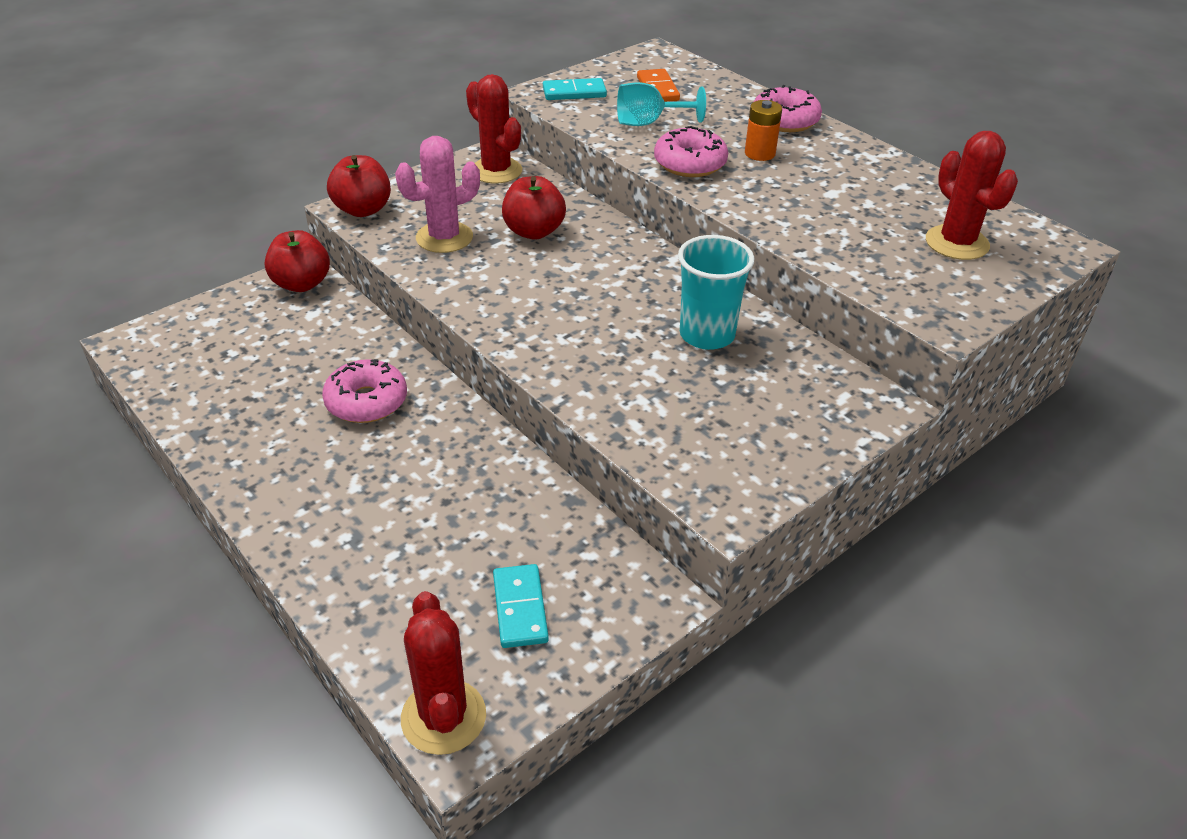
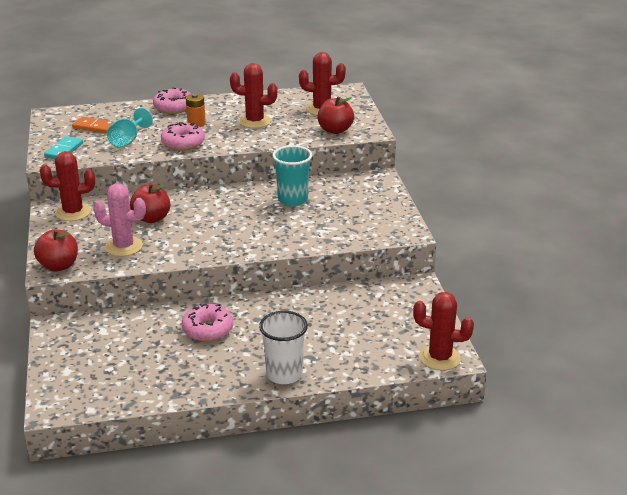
camera: 60 degrees left, 10 degrees down
red apple [265,230,330,292] -> red apple moved to [318,97,354,134]
pink cactus [395,136,480,253] -> pink cactus turned 75 degrees counterclockwise [94,183,146,256]
turquoise domino [493,564,549,648] -> none
none -> red cactus [230,63,278,128]
none -> white cup [259,311,308,384]

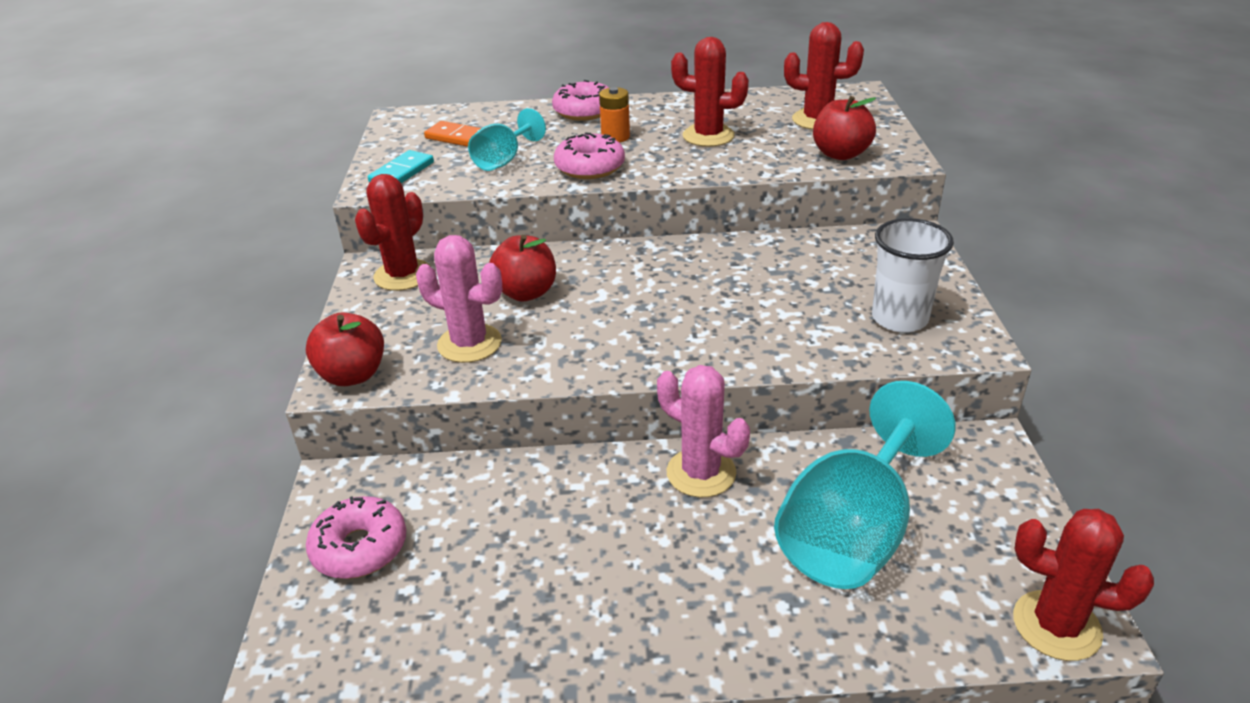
camera: 10 degrees right, 5 degrees up
red cactus [40,151,95,221] -> red cactus turned 60 degrees counterclockwise [355,174,430,291]
pink donut [182,304,233,342] -> pink donut moved to [306,496,406,579]
white cup [259,311,308,384] -> white cup moved to [872,218,954,332]
turquoise cup [273,145,312,206] -> none
none -> pink cactus [657,365,750,497]
none -> turquoise goblet [774,381,956,589]

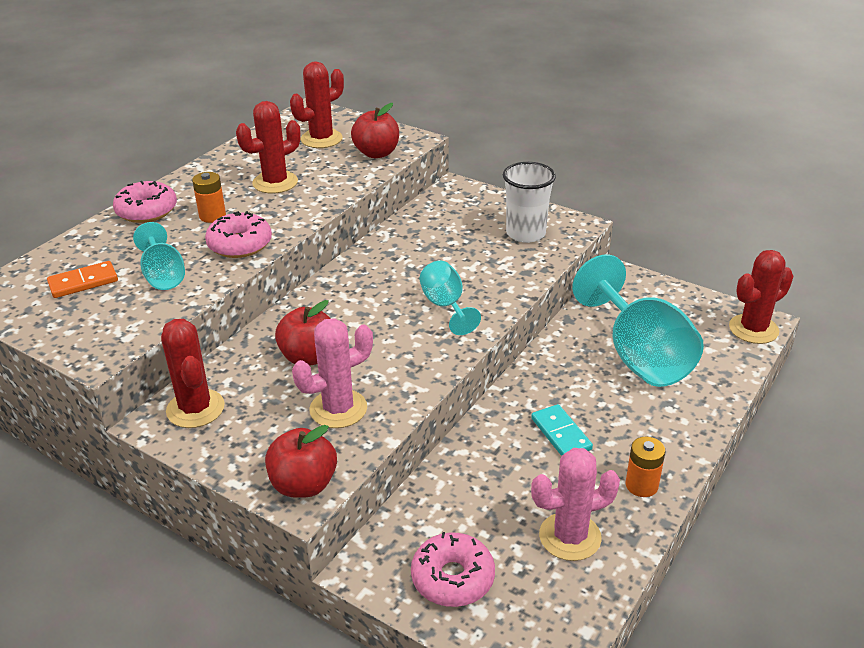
camera: 55 degrees left, 0 degrees up
turquoise domino [368,150,434,183] -> turquoise domino moved to [531,404,593,456]
pink cactus [657,365,750,497] -> pink cactus moved to [531,448,620,561]
none -> turquoise goblet [420,261,481,335]
none -> orange battery [626,437,665,497]

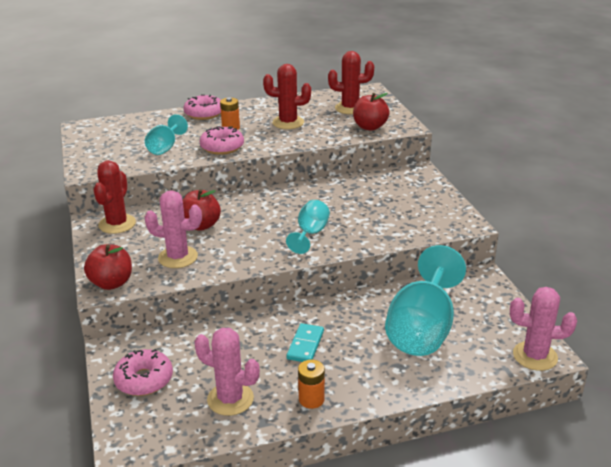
camera: 40 degrees right, 5 degrees down
orange domino [47,261,118,298] -> none
white cup [503,162,556,243] -> none
red cactus [729,250,793,344] -> pink cactus [510,287,577,371]

